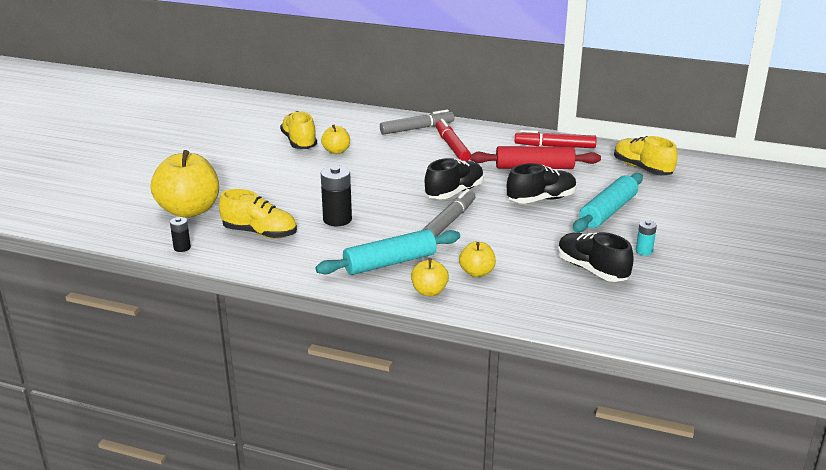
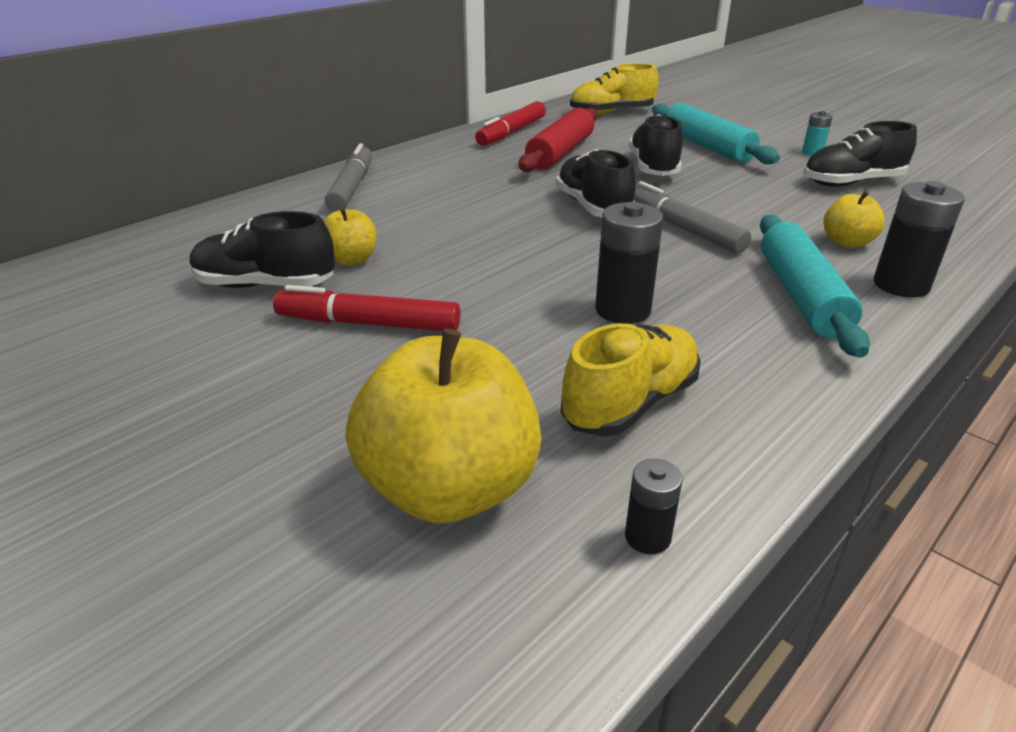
camera: 65 degrees left, 5 degrees up
yellow shoe [280,111,317,149] -> black shoe [190,211,335,288]
yellow apple [411,258,449,296] -> black battery [874,181,965,298]
red marker [436,119,471,161] -> red marker moved to [273,285,460,331]

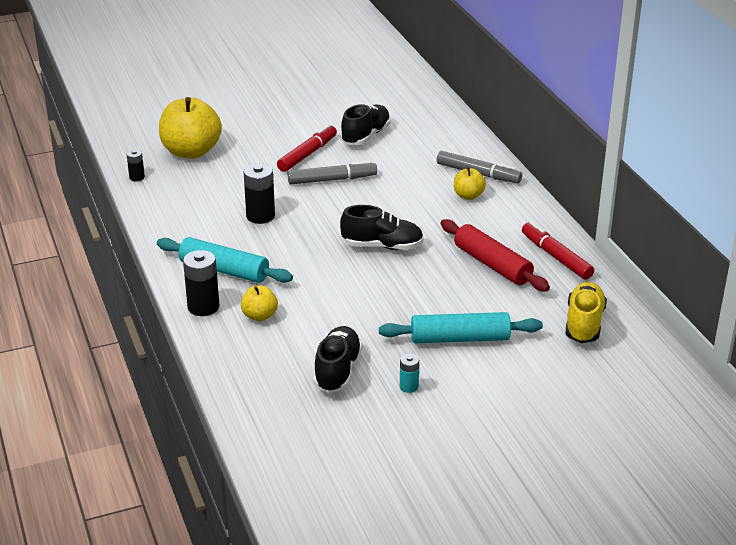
camera: 115 degrees right, 0 degrees up
yellow apple [324,207,377,266] -> yellow apple moved to [454,167,486,200]
yellow shoe [561,323,701,437] -> none
black shoe [629,114,683,176] -> none
grey marker [634,181,751,254] -> grey marker moved to [288,161,377,185]

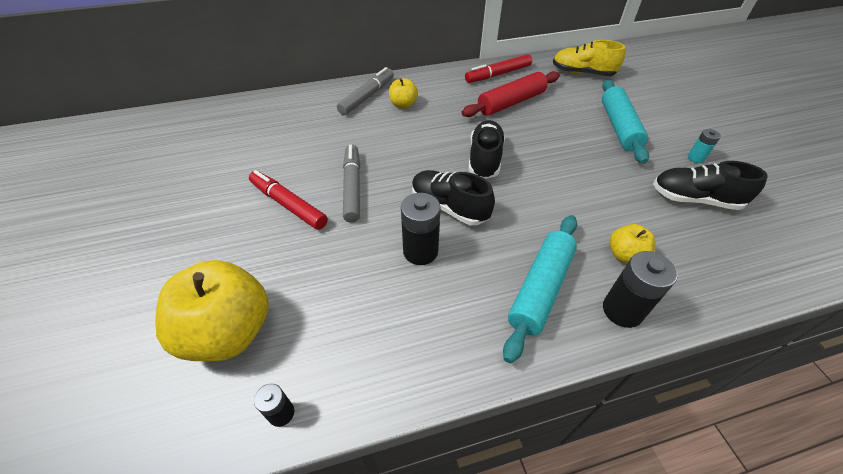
camera: 85 degrees left, 15 degrees up
black shoe [341,104,391,145] -> black shoe moved to [412,170,495,225]

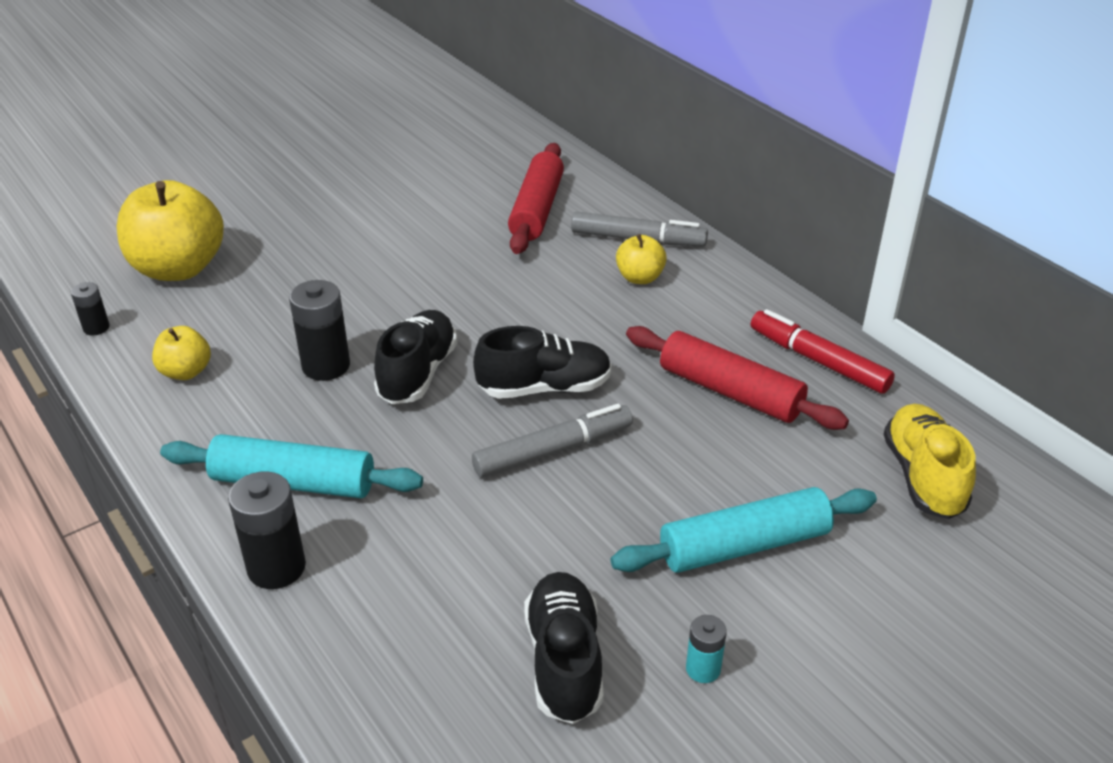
camera: 70 degrees right, 10 degrees down
red marker [249,170,328,230] -> none
grey marker [343,145,360,223] -> grey marker moved to [472,404,633,478]
yellow apple [609,224,656,264] -> yellow apple moved to [152,326,211,380]
none -> red rolling pin [508,143,564,254]

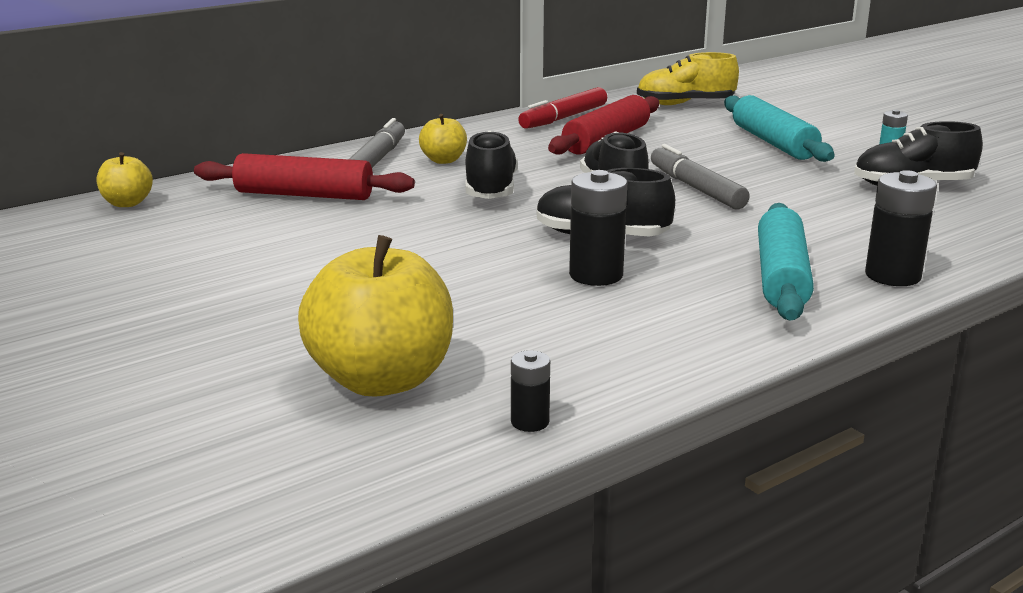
camera: 90 degrees left, 15 degrees down
yellow apple [152,326,211,380] -> yellow apple moved to [97,152,153,207]
none -> black shoe [465,130,518,199]

